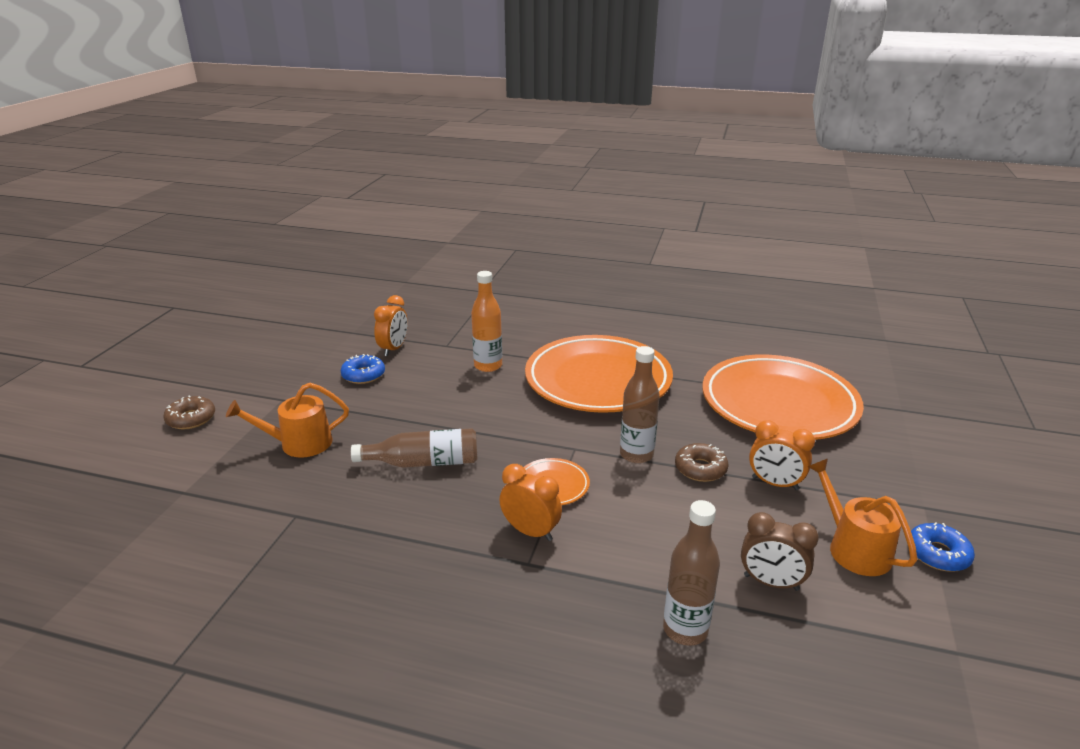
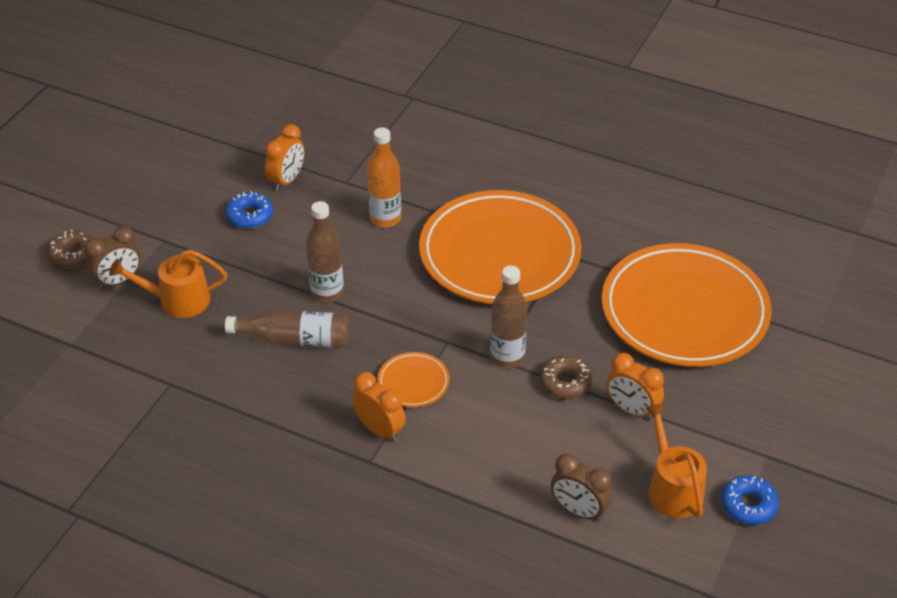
camera: 10 degrees right, 15 degrees up
brown bottle [663,500,720,646] -> brown bottle moved to [306,201,344,303]
none -> brown clock [84,226,141,290]

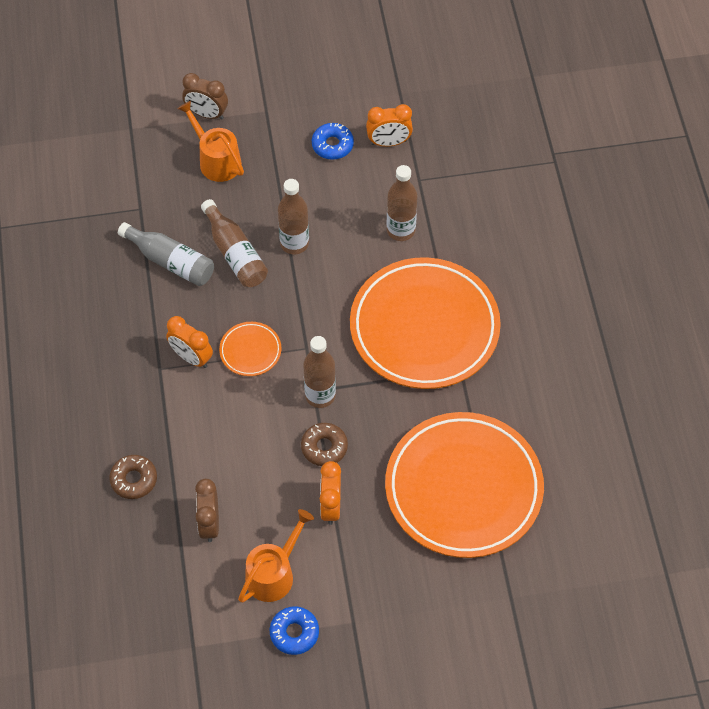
camera: 55 degrees right, 15 degrees up
brown donut [47,230,93,269] -> brown donut moved to [109,455,157,499]
orange clock [352,372,406,442] -> orange clock turned 120 degrees clockwise [166,316,213,368]
orange bottle [367,127,401,228] -> brown bottle [386,165,417,241]
none -> grey bottle [118,222,214,286]

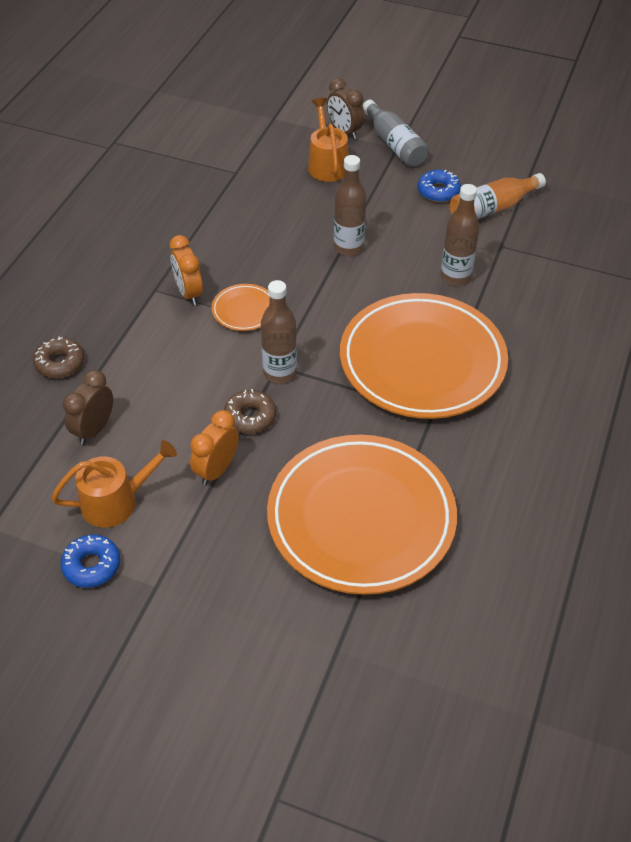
camera: 30 degrees right, 10 degrees down
grey bottle [118,222,214,286] -> grey bottle moved to [363,100,429,167]
brown bottle [201,199,268,287] -> none
orange clock [366,104,413,147] -> orange bottle [450,173,546,219]

